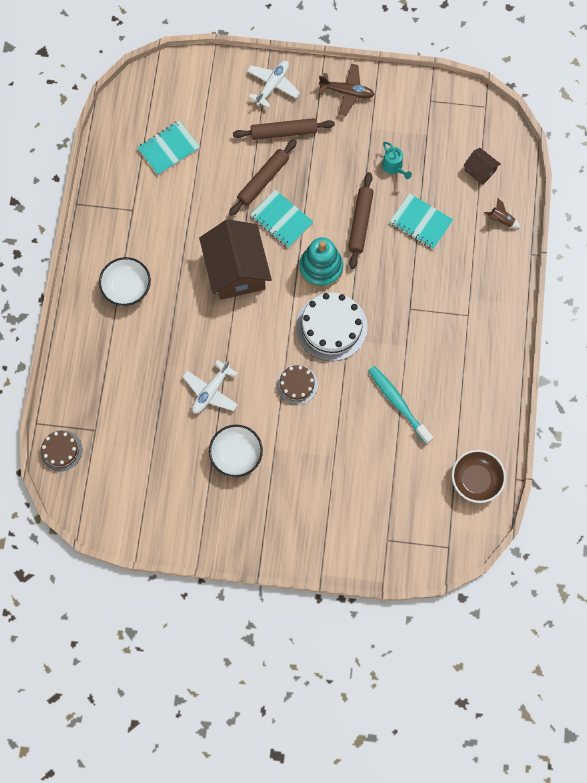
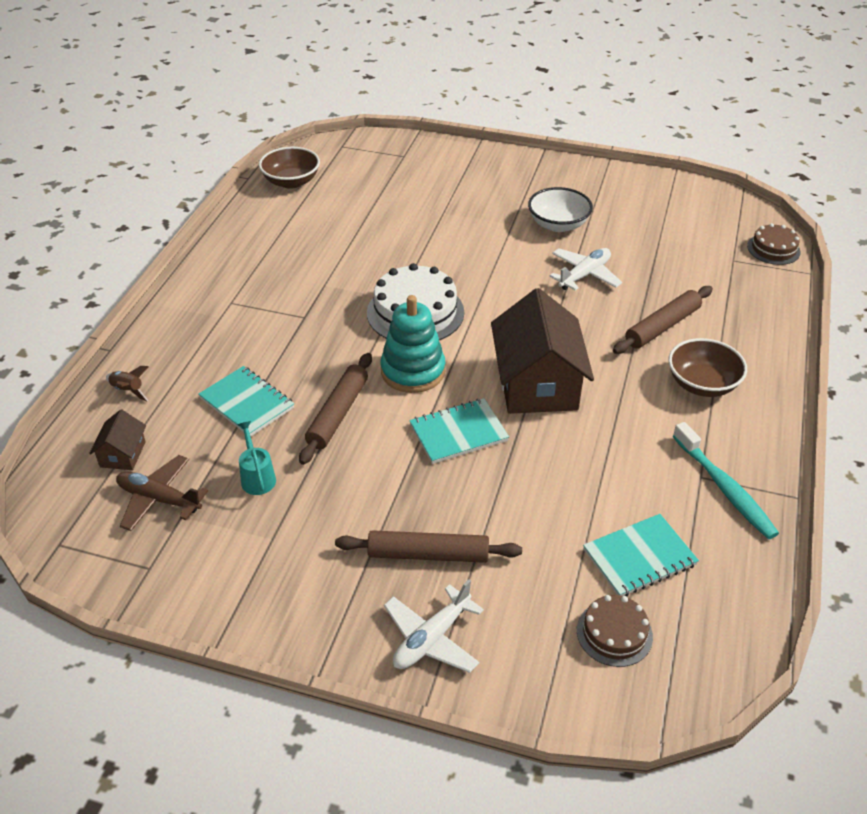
camera: 170 degrees left, 30 degrees down
white bowl [99,257,151,306] -> brown bowl [669,338,747,397]
brown rolling pin [229,139,297,216] -> brown rolling pin moved to [613,286,713,354]
turquoise notebook [250,189,314,248] -> turquoise notebook turned 75 degrees counterclockwise [409,398,509,464]
brown cake [276,365,318,405] -> brown cake moved to [577,595,653,667]
brown plane [319,64,375,116] -> brown plane moved to [116,455,208,531]
turquoise toothbrush [368,366,433,444] -> turquoise toothbrush moved to [673,422,779,539]
brown house [464,148,501,185] -> brown house turned 45 degrees clockwise [89,409,146,470]

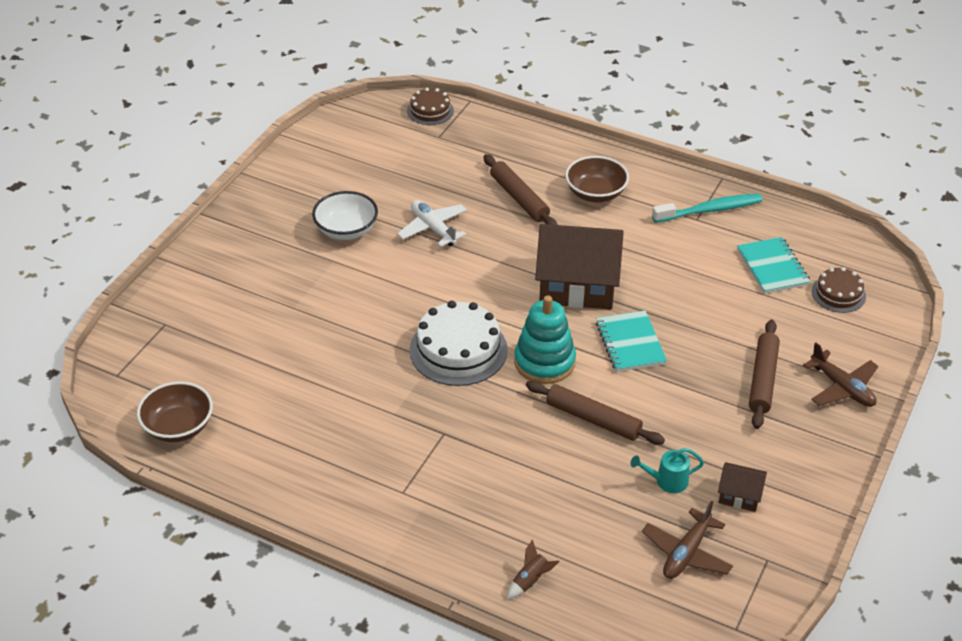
camera: 80 degrees left, 0 degrees up
brown house [89,409,146,470] -> brown house moved to [718,462,767,512]
turquoise notebook [198,366,294,437] -> none
white plane [384,579,484,673] -> brown plane [803,342,878,407]

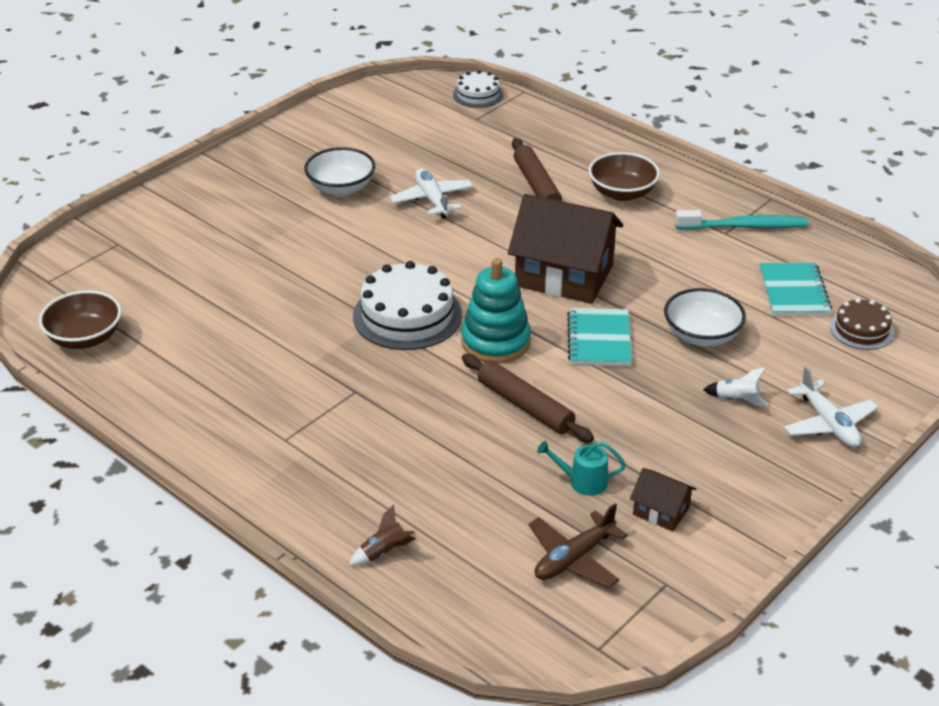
camera: 15 degrees right, 5 degrees down
brown cake [407,88,454,125] -> white cake [453,70,503,108]
brown rolling pin [749,320,780,429] -> white rocket [703,368,769,407]
brown plane [803,342,878,407] -> white plane [784,366,878,447]
none -> white bowl [664,288,746,347]

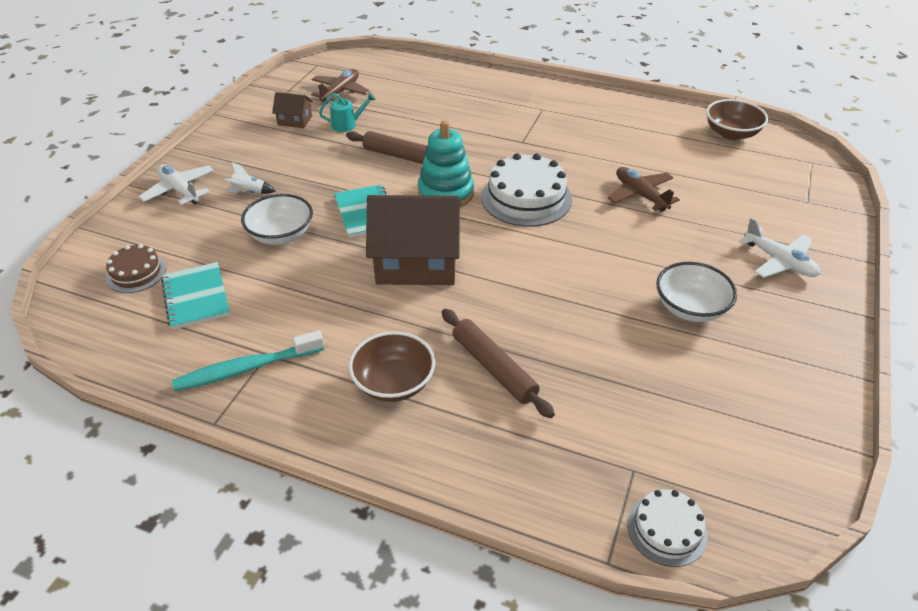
camera: 160 degrees right, 5 degrees up
brown rocket [349,505,416,566] -> none
white plane [390,168,473,218] -> white plane moved to [739,217,820,278]
none -> brown plane [608,167,680,212]

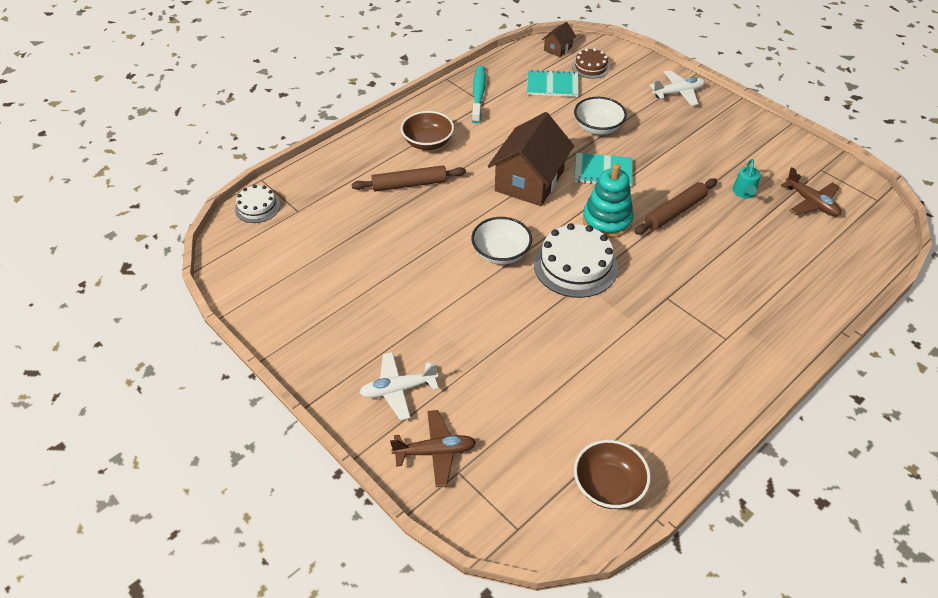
camera: 115 degrees right, 5 degrees up
white rocket [225,162,276,194] -> none
brown house [272,92,313,128] -> brown house moved to [542,22,576,57]
brown plane [608,167,680,212] -> brown plane moved to [390,410,476,487]
white bowl [656,262,737,322] -> white bowl moved to [471,217,532,265]

